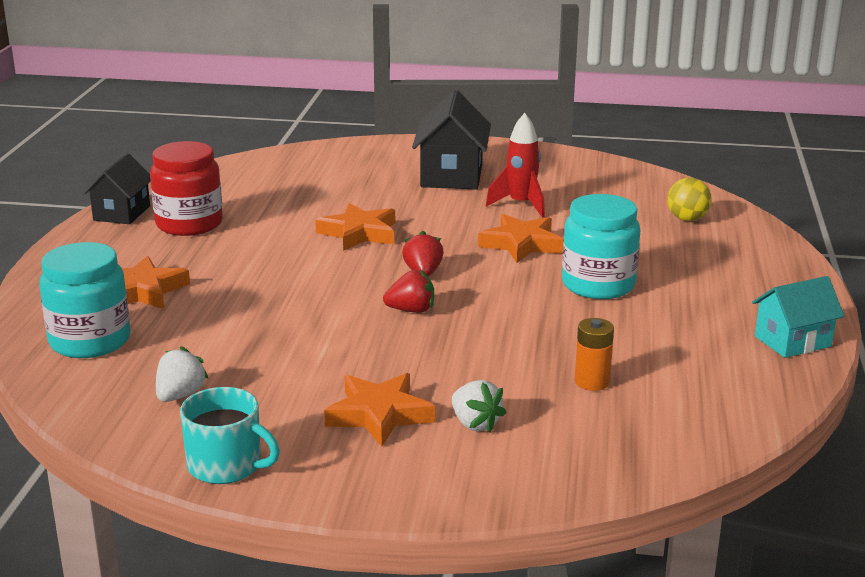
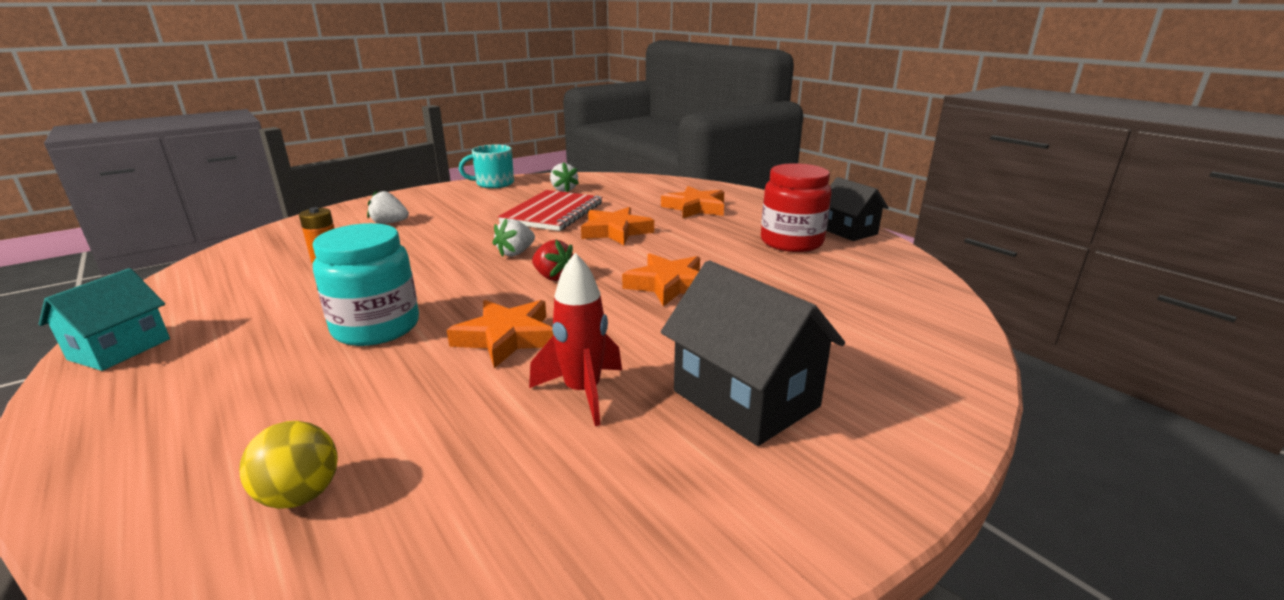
camera: 135 degrees right, 0 degrees up
turquoise jar [39,242,130,358] -> none
orange star [324,373,435,447] -> orange star moved to [581,207,654,245]
red strawberry [383,270,434,313] -> white strawberry [493,218,535,257]
none -> red notebook [498,190,602,231]

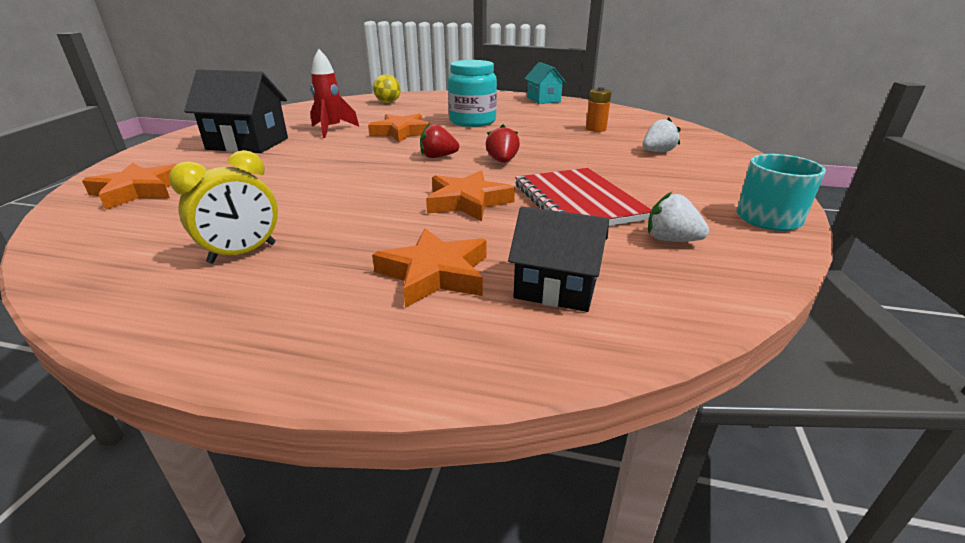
camera: 140 degrees right, 5 degrees up
white strawberry [493,218,535,257] -> red strawberry [486,125,520,163]
orange star [622,253,700,306] -> orange star moved to [82,163,176,210]
red jar [761,163,831,252] -> yellow clock [169,150,278,263]
black house [826,177,889,241] -> black house moved to [508,206,609,312]

